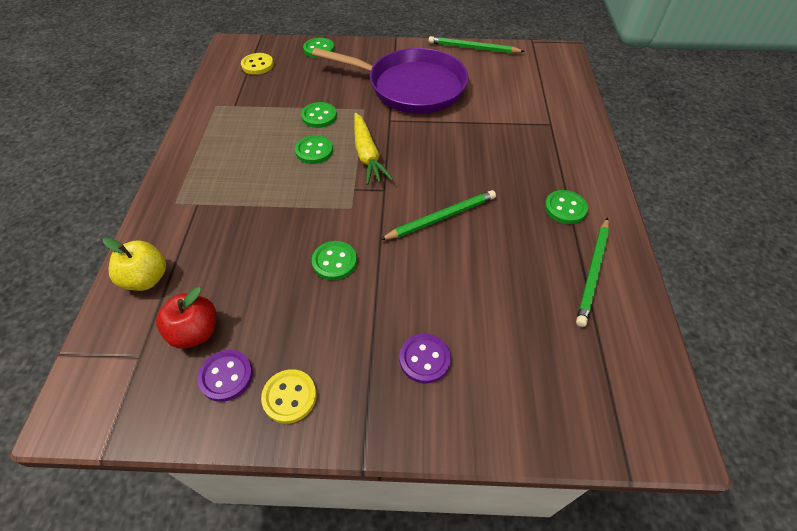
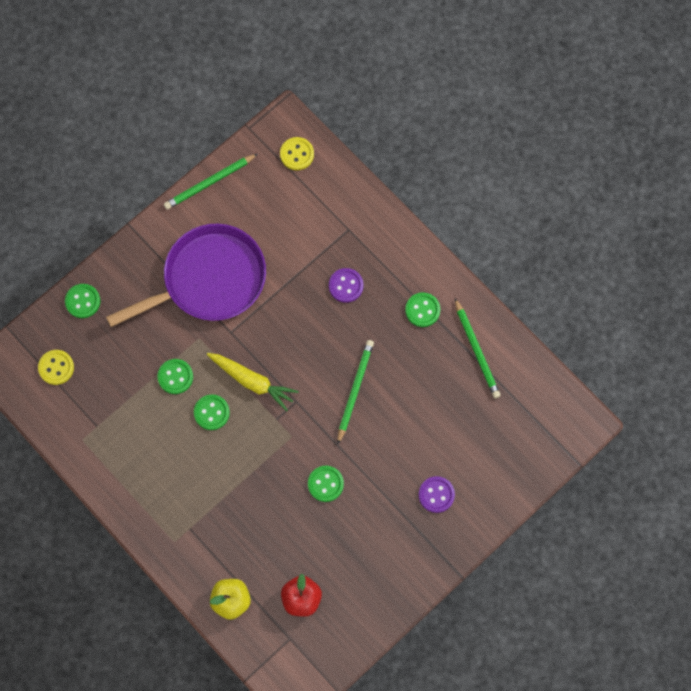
camera: 45 degrees left, 20 degrees up
purple button [197,350,253,402] -> purple button moved to [329,268,364,303]
yellow button [261,369,317,424] -> yellow button moved to [280,137,314,170]

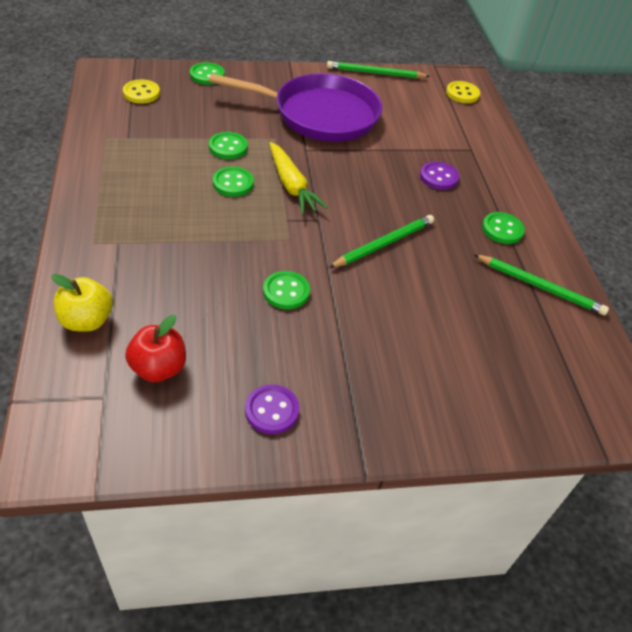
camera: 30 degrees right, 25 degrees down
purple button [419,476,455,513] -> purple button moved to [245,385,299,434]
green pencil [455,298,501,398] -> green pencil turned 75 degrees counterclockwise [473,254,609,315]

